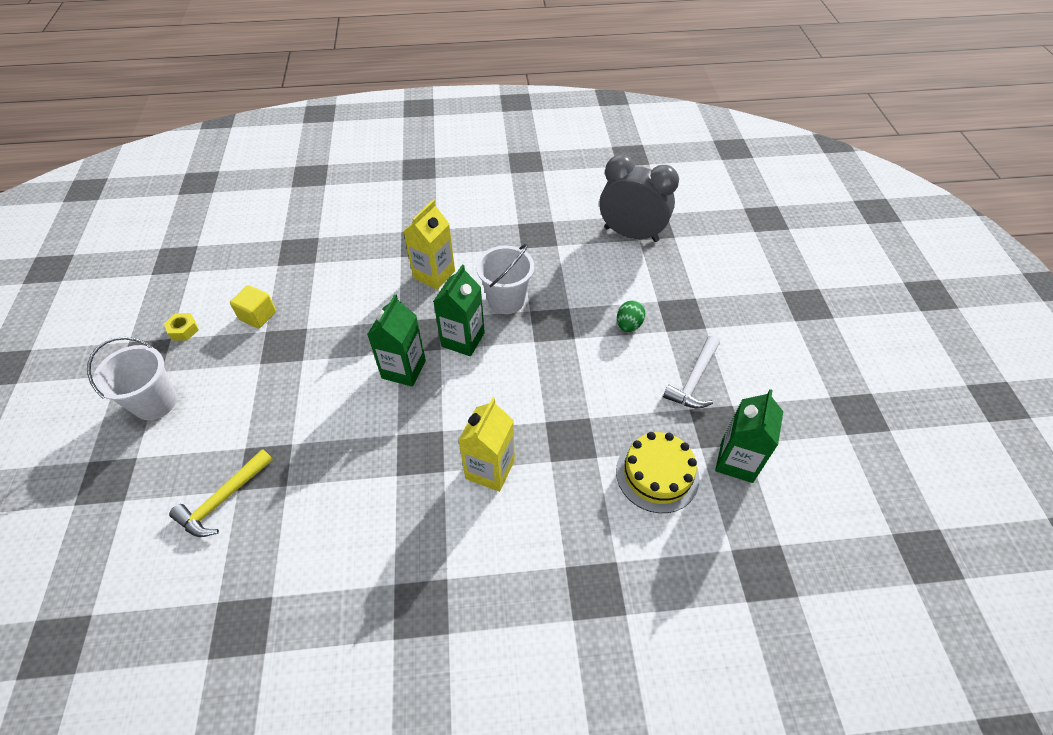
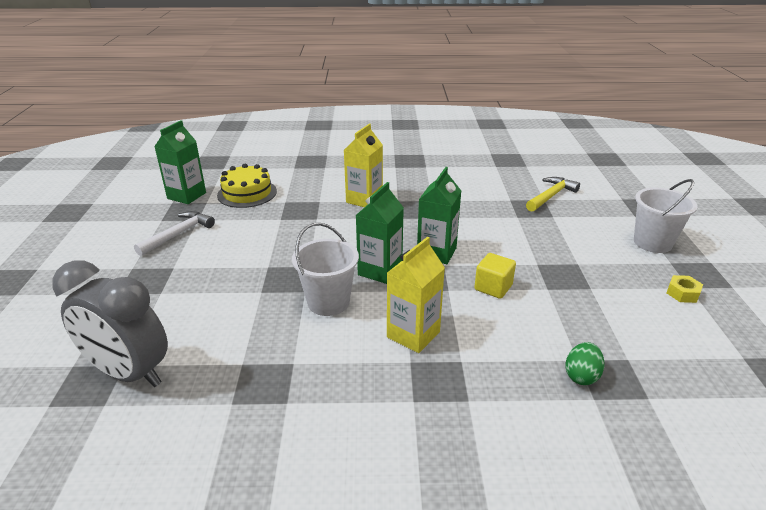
camera: 175 degrees left, 20 degrees down
yellow cube [230,285,276,329] -> yellow cube moved to [475,253,516,299]
green egg [617,300,645,332] -> green egg moved to [566,342,604,385]

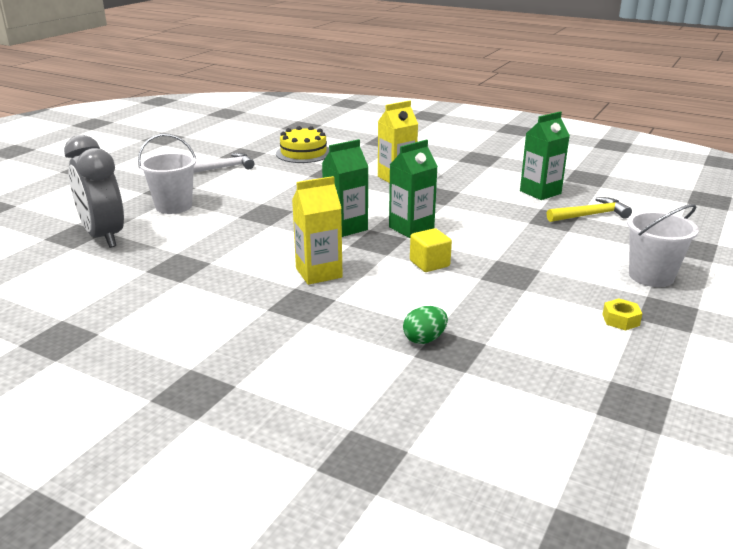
camera: 30 degrees right, 5 degrees down
green carton [154,120,206,204] -> green carton moved to [520,111,570,200]
white bucket [292,223,359,316] -> white bucket moved to [138,134,196,214]

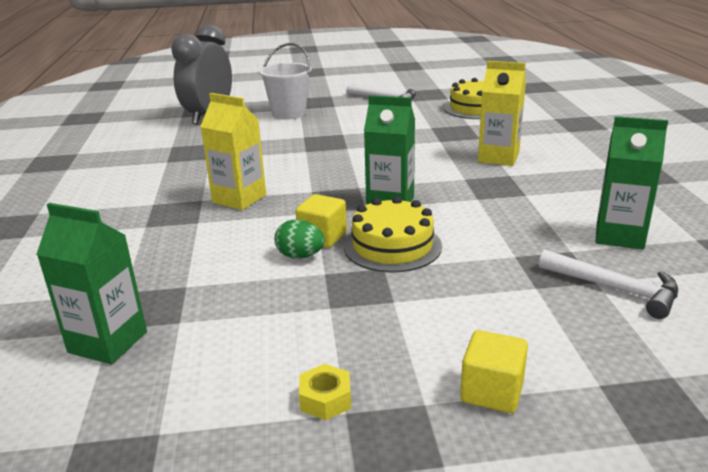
camera: 55 degrees right, 0 degrees up
green carton [322,139,368,237] -> green carton moved to [36,203,147,364]
green egg [403,306,448,344] -> green egg moved to [275,220,325,259]
yellow hammer [547,197,632,222] -> white hammer [539,250,678,319]
white bucket [627,204,699,287] -> yellow cube [460,330,528,413]
none -> yellow cake [344,196,442,272]

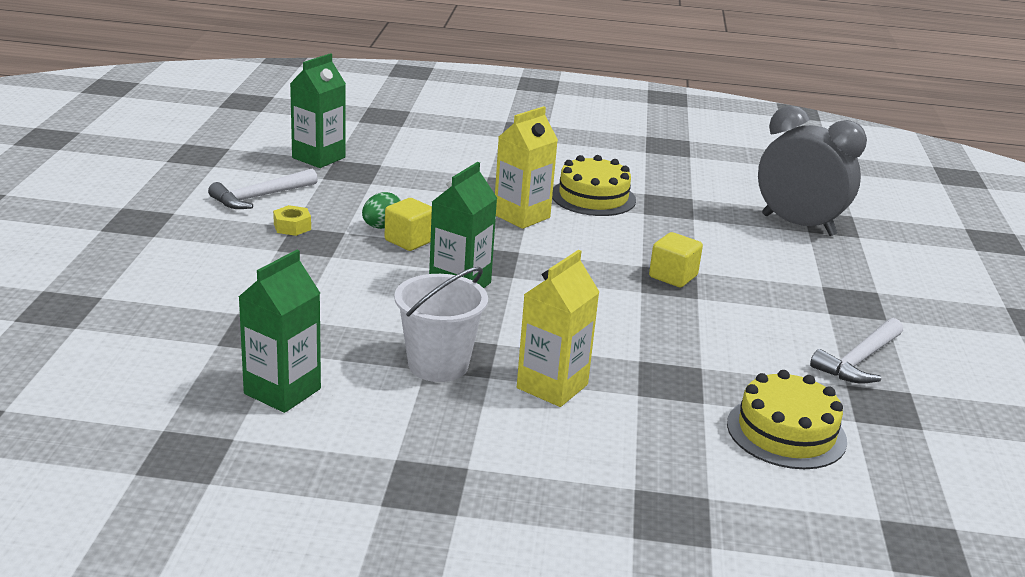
camera: 100 degrees right, 0 degrees up
white bucket [259,43,312,119] -> white bucket moved to [394,267,488,382]
yellow nut [299,364,351,420] -> yellow nut moved to [273,205,311,236]
yellow cake [344,196,442,272] -> yellow cake moved to [552,155,636,216]
yellow cube [460,330,528,413] -> yellow cube moved to [649,232,703,287]
white hammer [539,250,678,319] -> white hammer moved to [208,169,318,209]

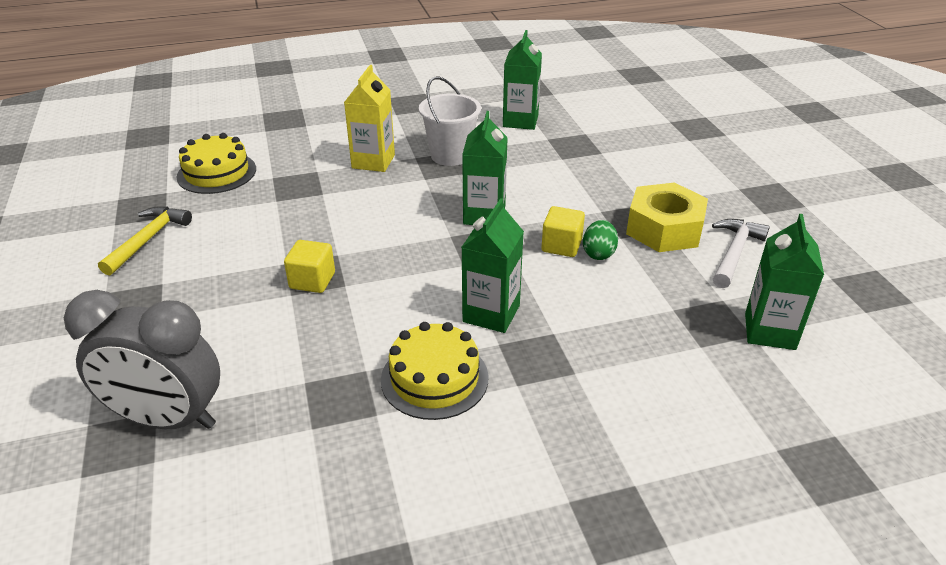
camera: 160 degrees right, 10 degrees up
yellow nut [273,205,311,236] -> yellow nut [626,182,708,252], size x2.26
yellow carton [495,106,558,229] -> green carton [461,198,524,333]
white hammer [810,318,903,383] -> yellow hammer [98,206,192,276]

